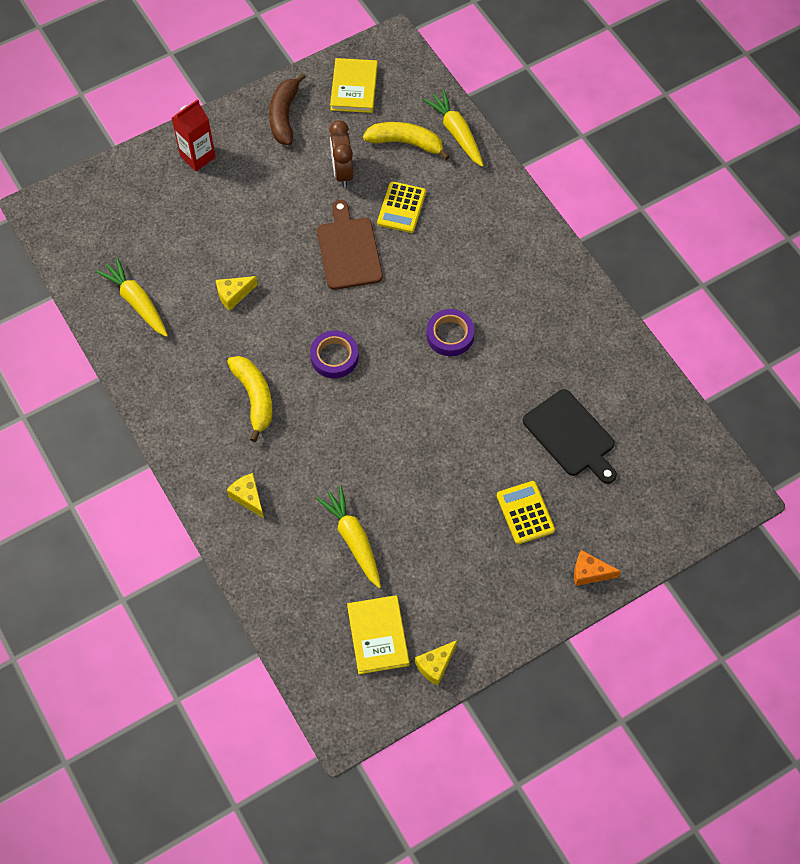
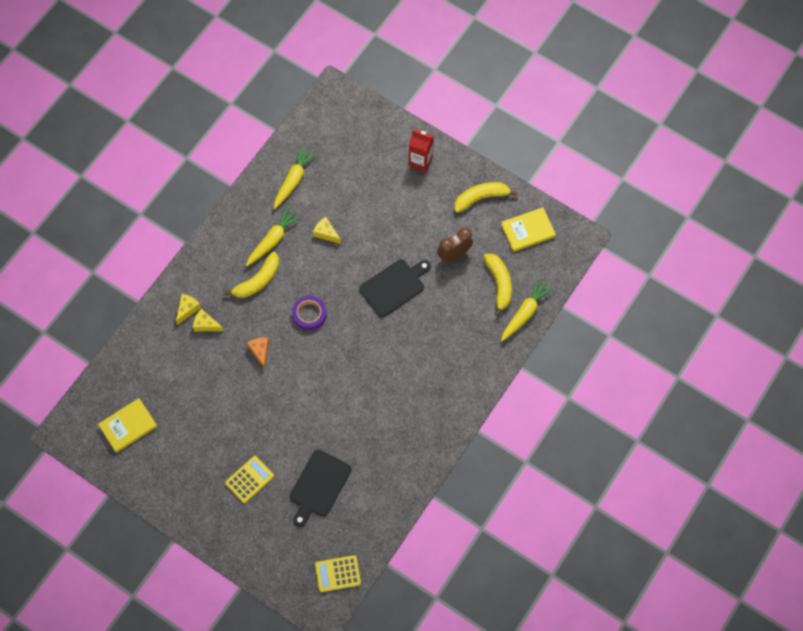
camera: 65 degrees right, 5 degrees up
brown banana [269,73,306,145] -> yellow banana [455,182,518,213]
yellow carrot [316,486,381,588] -> yellow carrot moved to [246,206,301,266]
brown cutting board [317,200,383,290] -> black cutting board [359,259,431,317]
yellow calculator [377,181,426,233] -> yellow calculator moved to [315,555,361,592]
yellow cheese [415,640,457,686] -> yellow cheese moved to [193,309,224,331]
purple tape [427,309,475,356] -> none
orange cheese [574,550,621,586] -> orange cheese moved to [247,337,269,369]

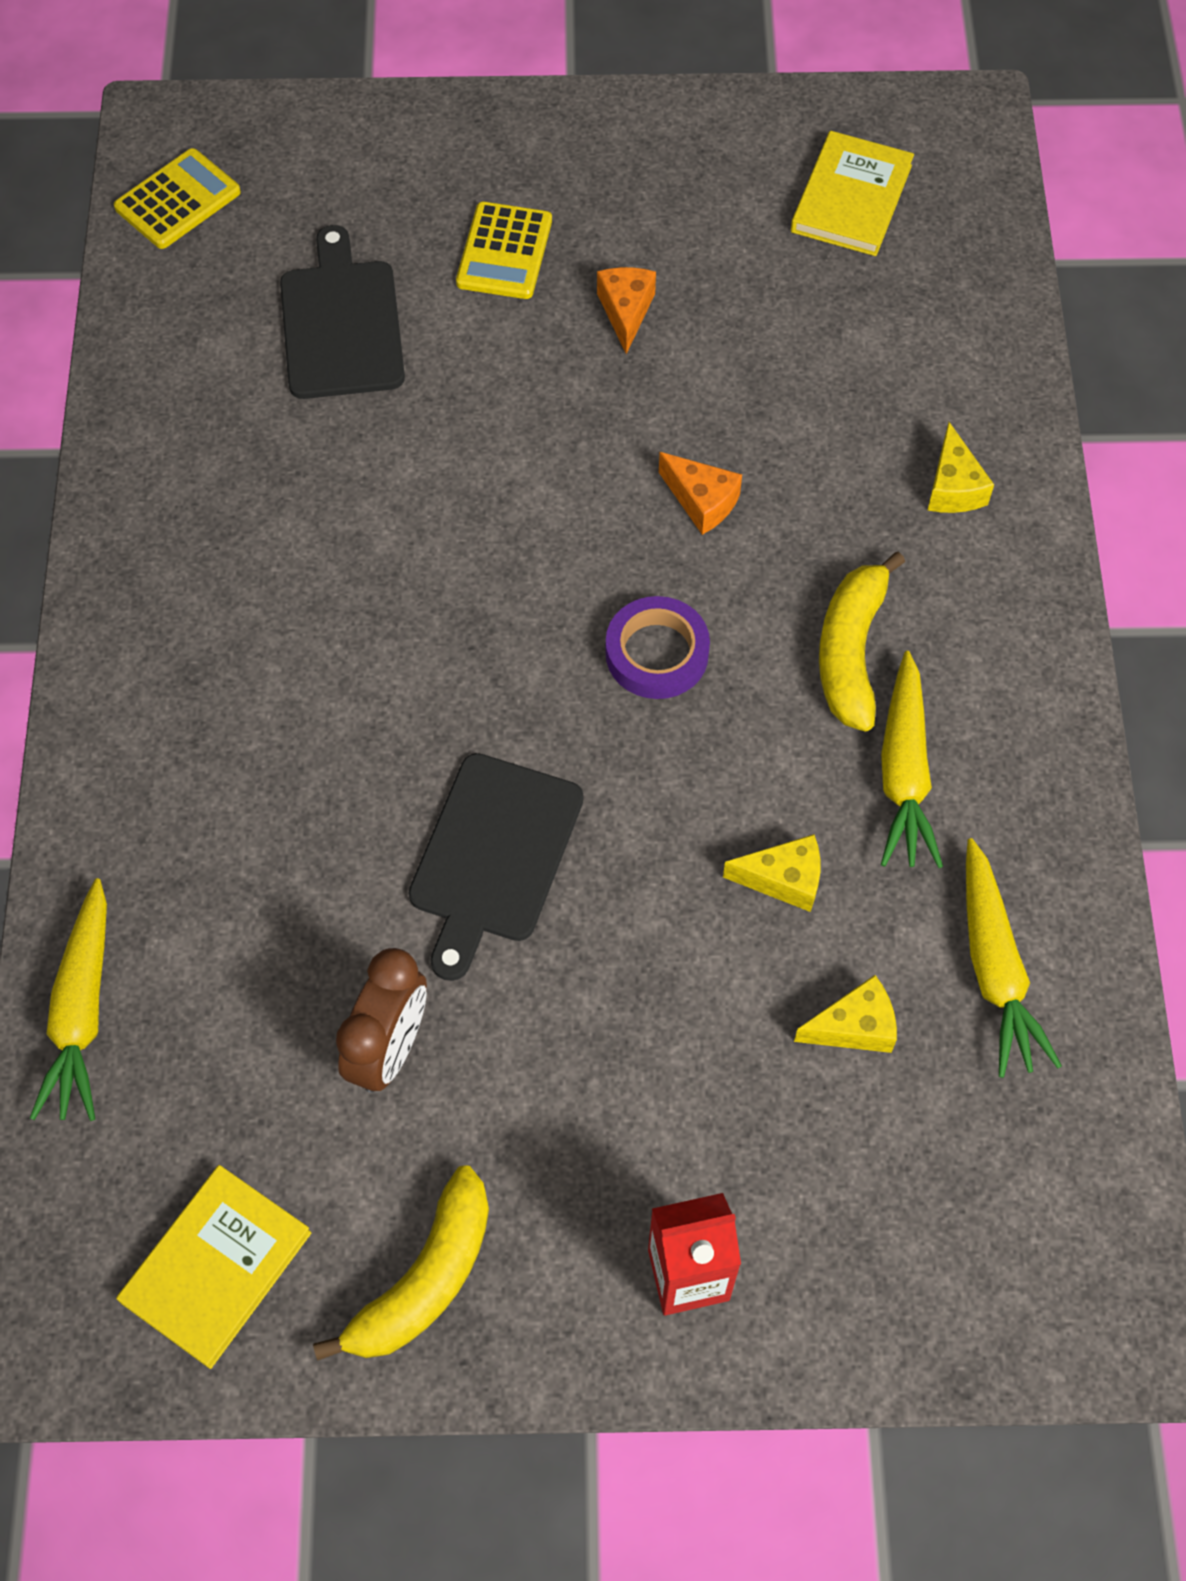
camera: 145 degrees right, 5 degrees down
yellow cheese [193,309,224,331] -> yellow cheese moved to [794,975,897,1053]
yellow banana [483,254,512,316] -> none
none -> orange cheese [597,267,656,354]

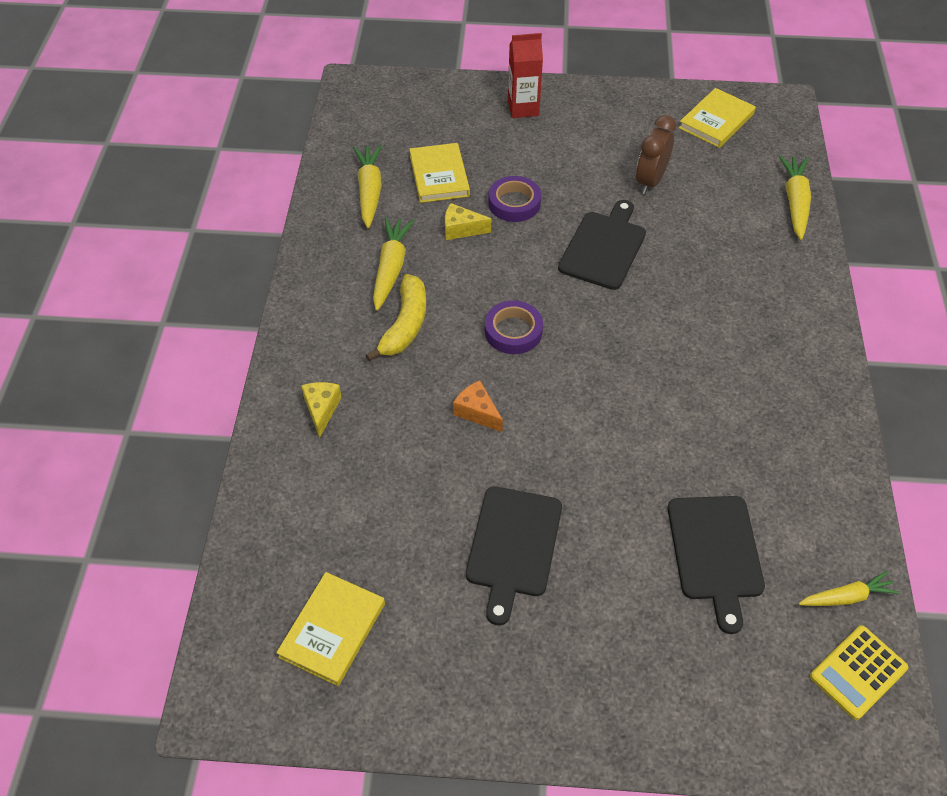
camera: 175 degrees left, 10 degrees down
yellow banana [313,1165,489,1361] -> none
yellow calculator [456,202,552,299] -> none
orange cheese [597,267,656,354] -> black cutting board [466,487,562,625]
yellow cheese [794,975,897,1053] -> yellow book [409,143,470,203]
none -> purple tape [488,176,541,222]
none -> yellow carrot [798,571,899,606]

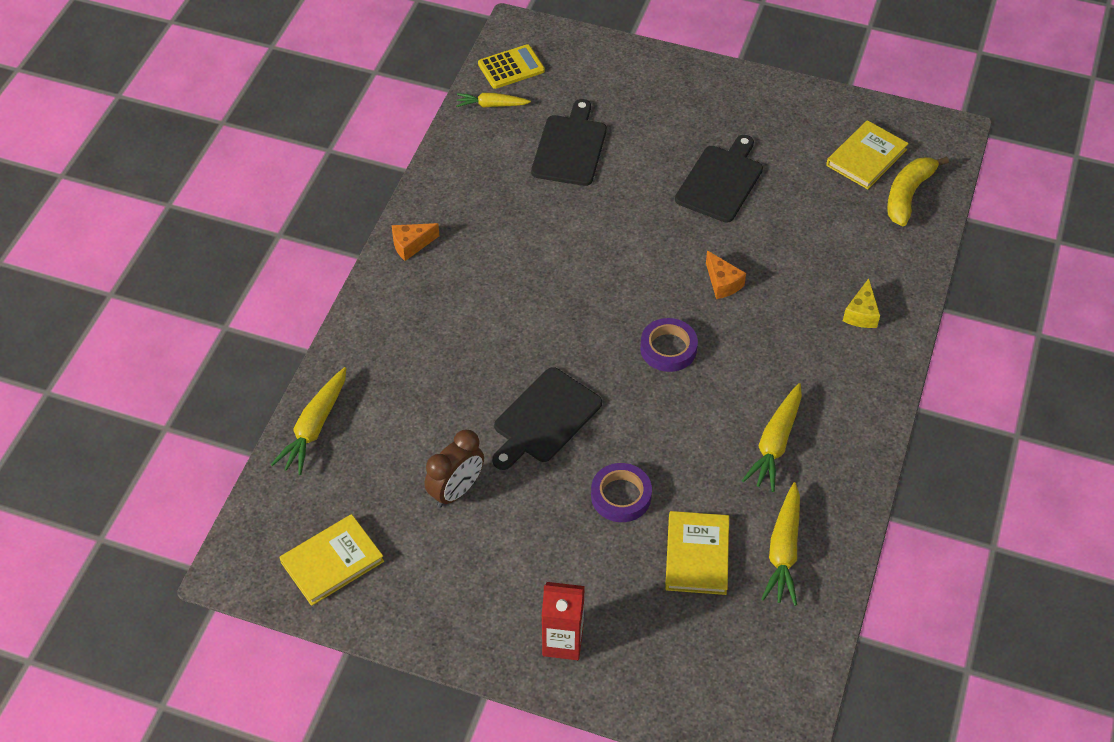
camera: 165 degrees left, 0 degrees up
yellow banana [365,274,426,361] -> yellow banana moved to [887,156,949,226]
yellow cheese [445,203,491,240] -> none
none -> orange cheese [392,223,439,261]

